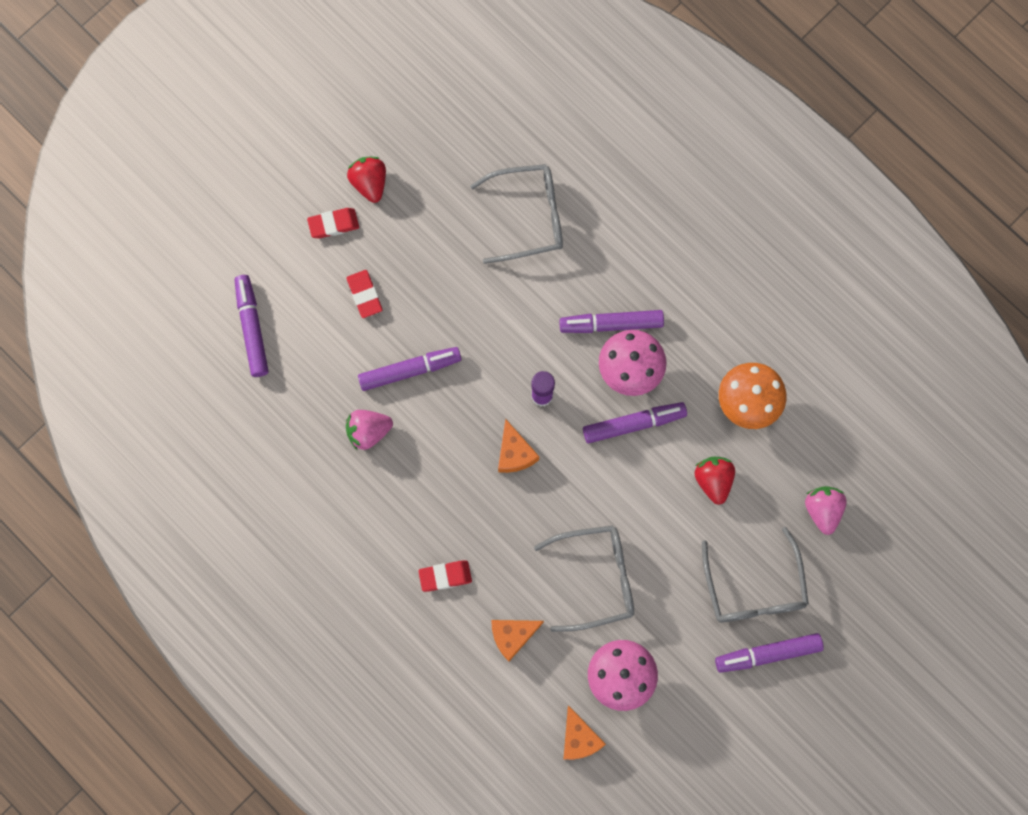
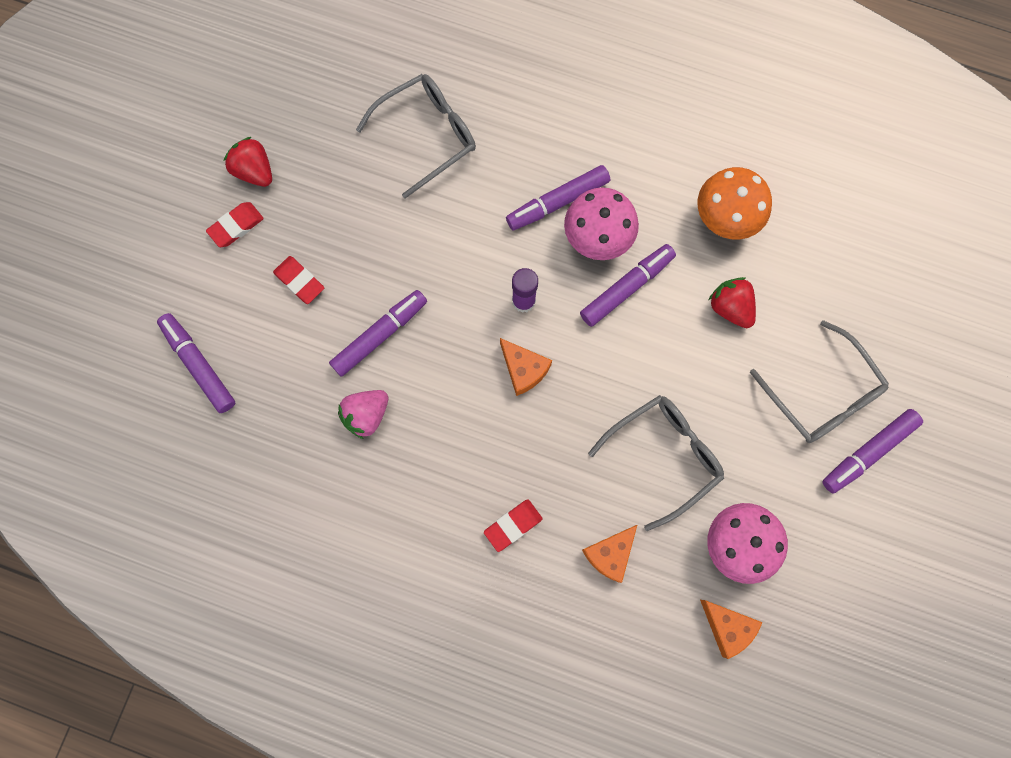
camera: 25 degrees left, 0 degrees up
pink strawberry [805,486,847,535] -> none

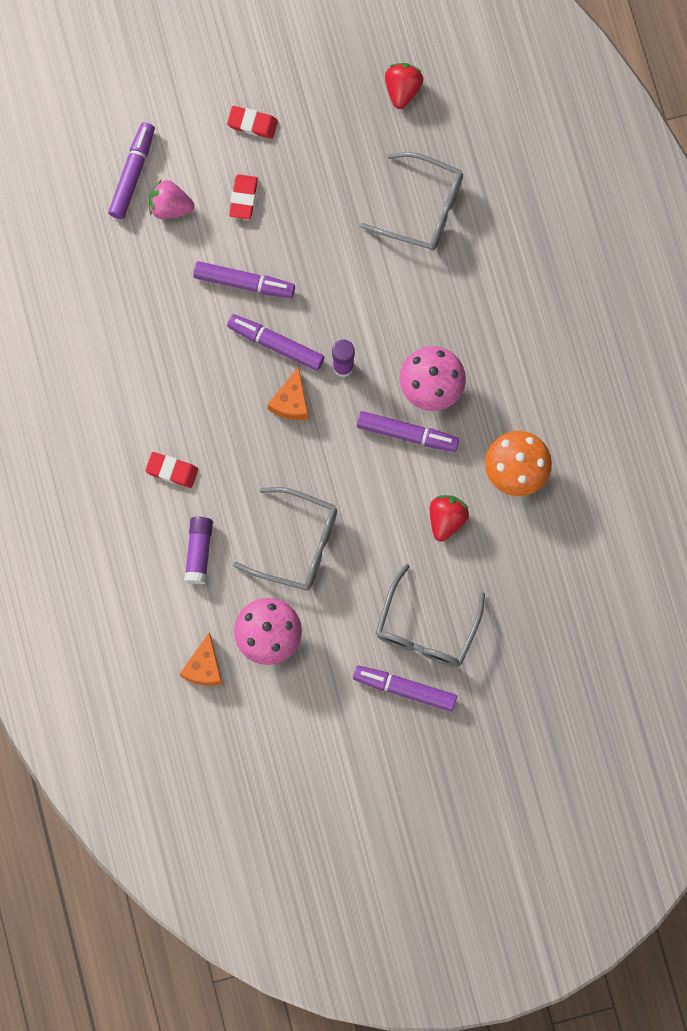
camera: 55 degrees right, 0 degrees up
red strawberry [224,137,272,187] -> red strawberry moved to [385,63,423,109]
pink strawberry [338,390,388,439] -> pink strawberry moved to [149,180,194,219]
purple marker [506,165,610,230] -> purple marker moved to [227,314,324,371]
orange cheese [582,525,637,583] -> purple glue stick [184,517,213,584]

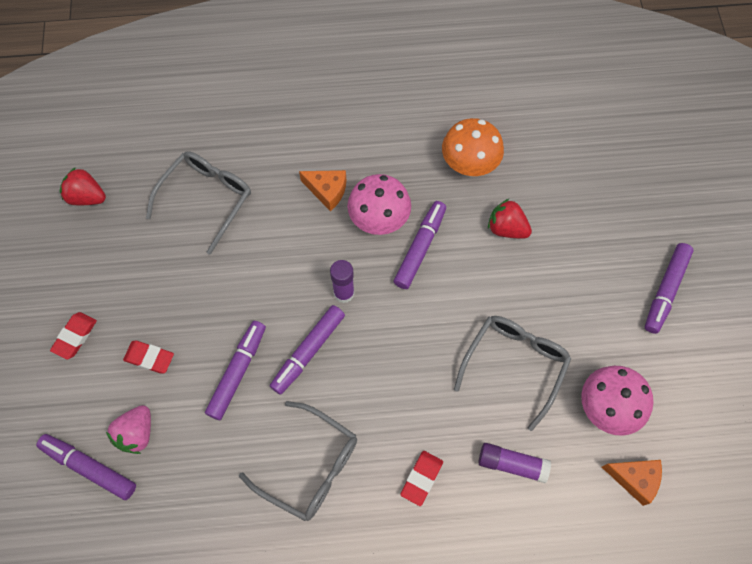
camera: 80 degrees left, 10 degrees down
orange cheese [267,366,308,420] -> orange cheese moved to [299,170,346,211]
grey glasses [376,564,485,667] -> grey glasses moved to [239,401,357,521]

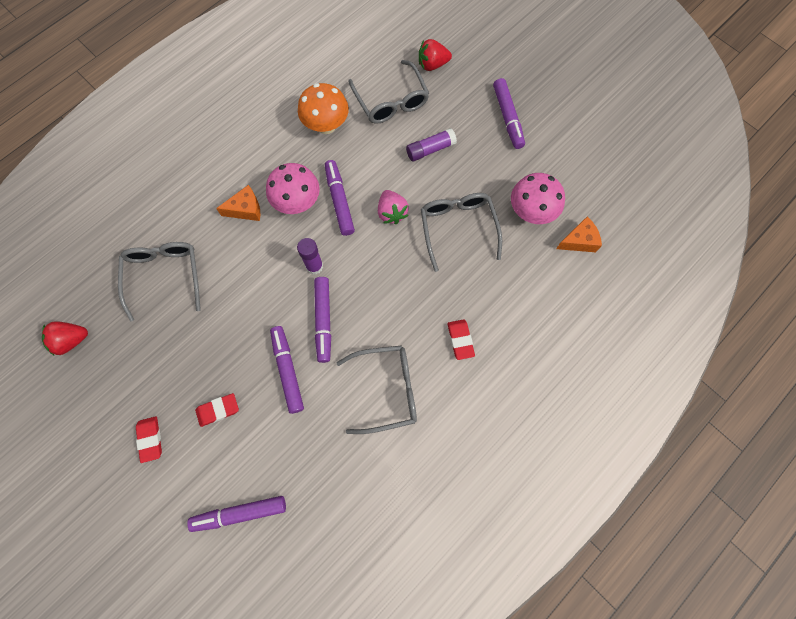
camera: 40 degrees left, 5 degrees up
pink strawberry [106,405,151,454] -> pink strawberry moved to [378,190,409,224]
purple glue stick [479,443,551,484] -> purple glue stick moved to [406,128,457,162]
red strawberry [488,199,532,239] -> red strawberry moved to [419,39,452,71]
none -> grey glasses [348,60,429,124]

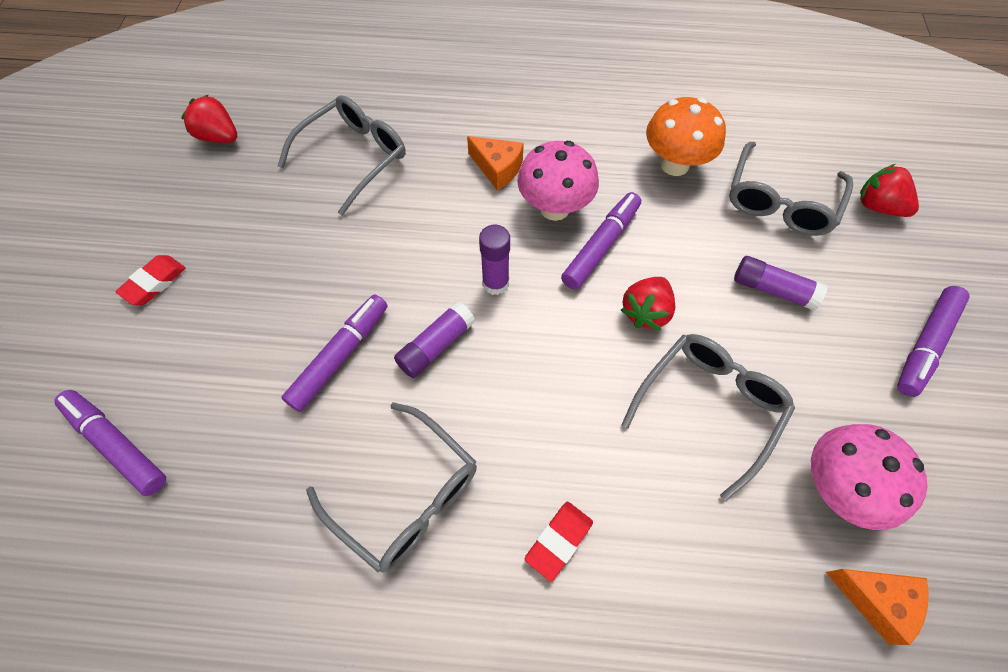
camera: 50 degrees right, 10 degrees down
red eraser [195,393,239,427] -> none
purple marker [314,277,331,363] -> purple glue stick [394,301,475,378]
pink strawberry [378,190,409,224] -> red strawberry [621,277,675,330]

